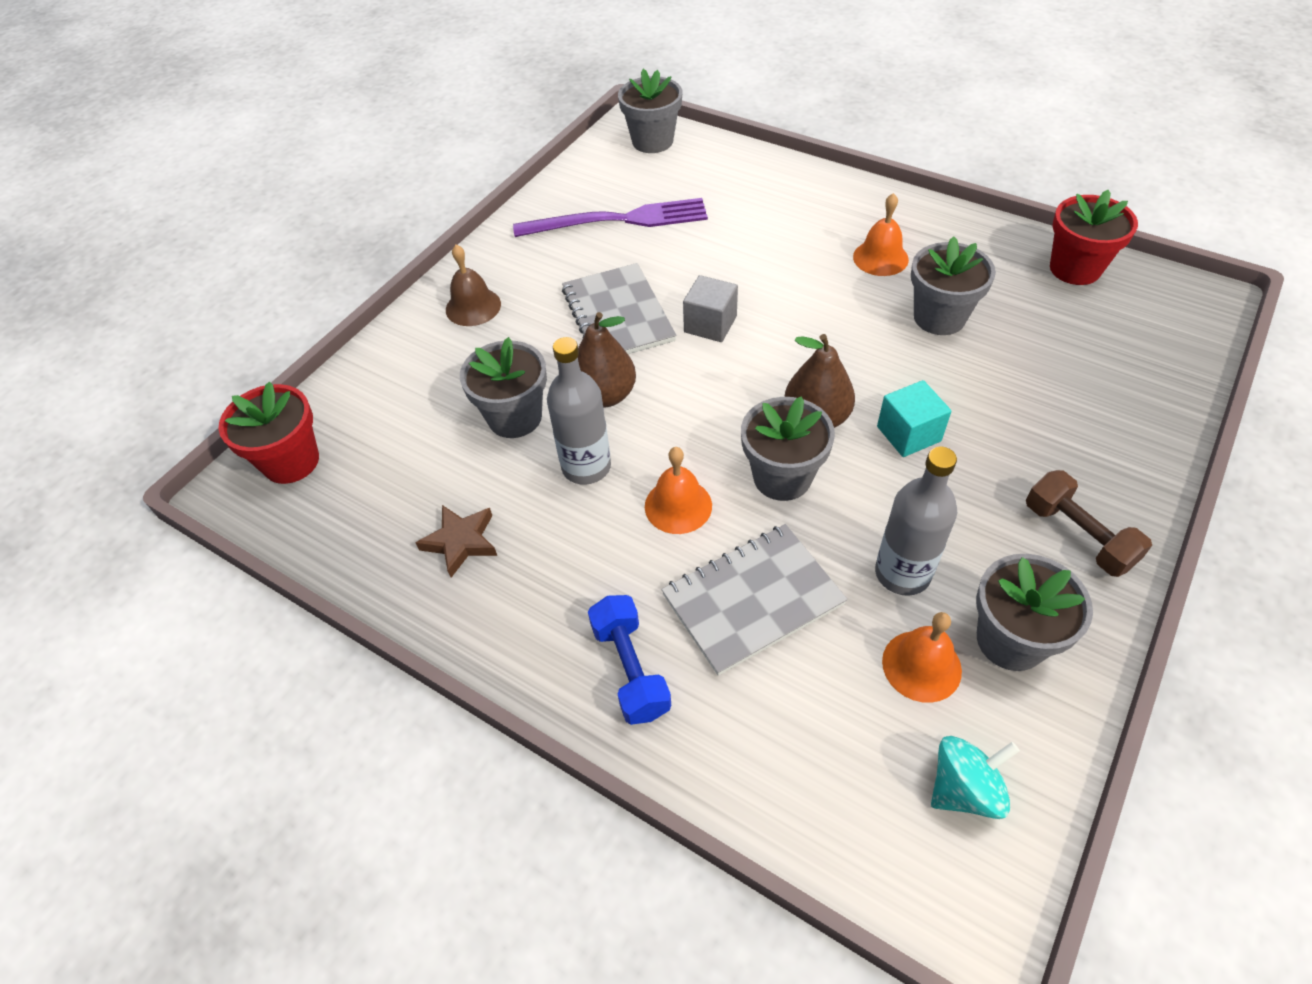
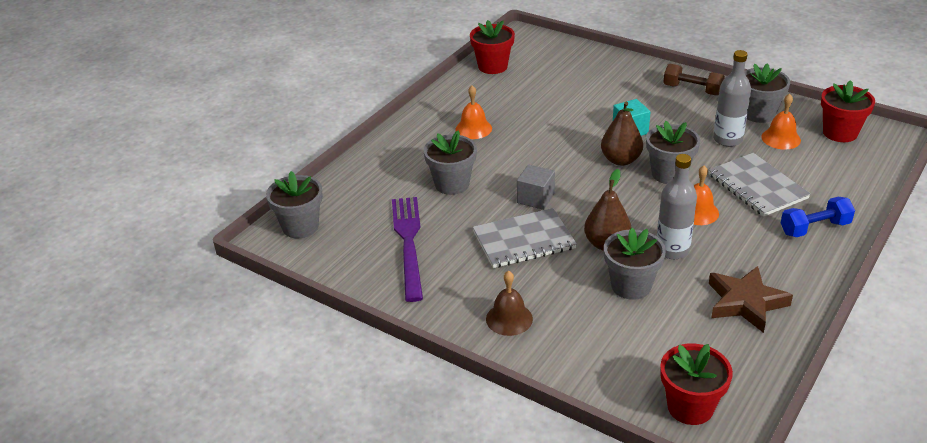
camera: 90 degrees left, 15 degrees down
brown star [415,505,497,578] -> brown star [709,266,793,333], size x1.52
grey flower pot [911,236,996,335] -> grey flower pot moved to [424,130,477,195]
turquoise spinning top [931,736,1020,819] -> red flower pot [821,80,875,142]
brown dumbbell [1026,470,1152,577] -> brown dumbbell turned 60 degrees clockwise [663,64,725,96]

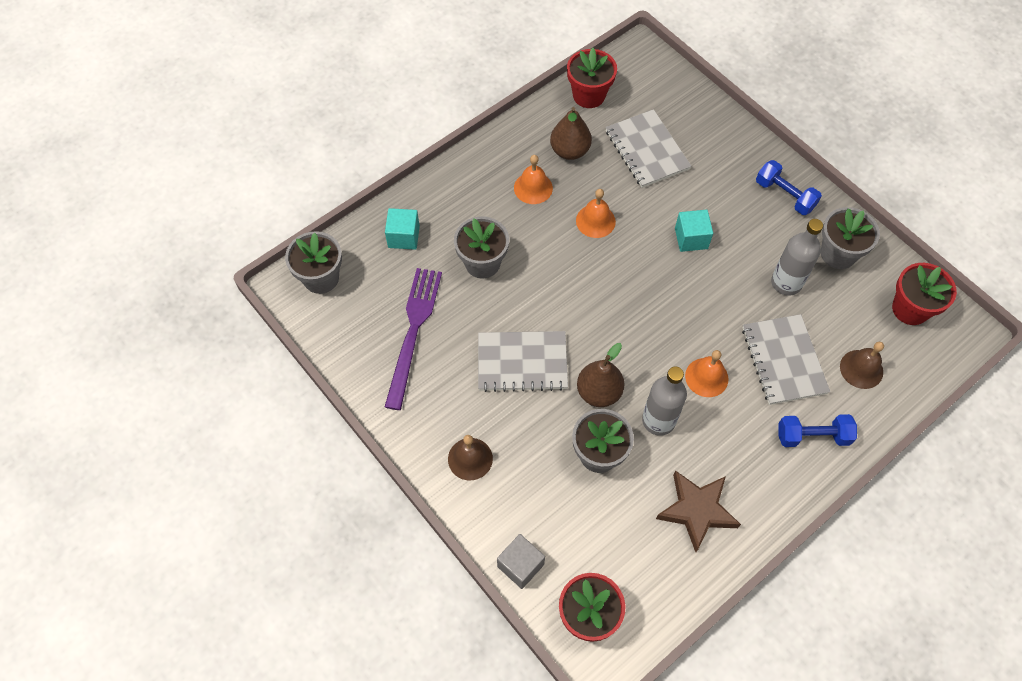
camera: 15 degrees right, 25 degrees up
grey cube [517,165,555,210] -> grey cube moved to [497,534,545,589]
brown pear [601,102,643,166] -> brown pear moved to [550,107,592,160]
grey flower pot [646,121,700,184] -> none
brown dumbbell [663,64,725,96] -> blue dumbbell [756,160,822,215]
orange bell [761,94,801,150] -> orange bell moved to [576,189,616,238]
none -> turquoise cube [385,208,420,250]
none -> grey notebook [606,109,691,188]
none -> brown bell [840,342,884,389]

